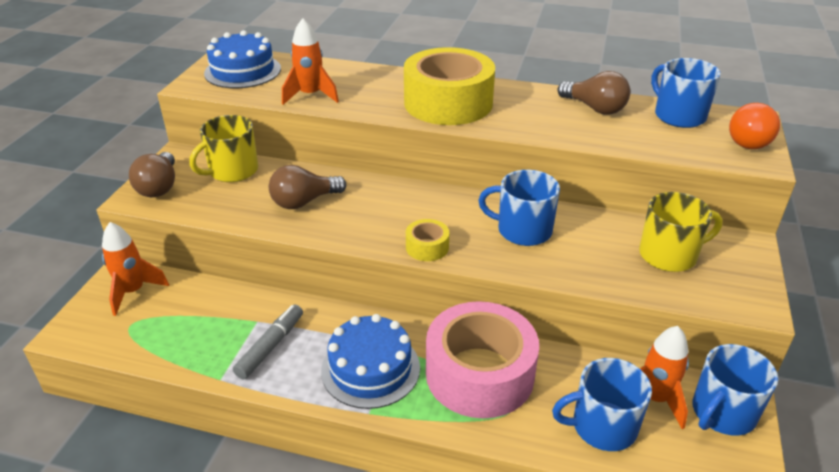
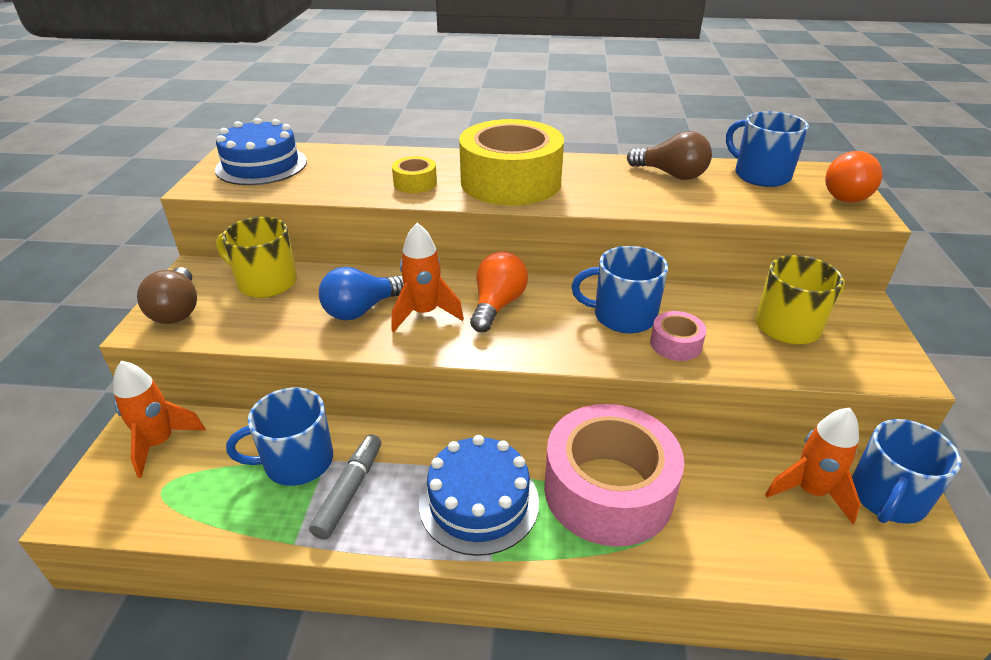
camera: 10 degrees left, 0 degrees up
yellow mug [189,115,258,182] -> yellow mug turned 75 degrees clockwise [216,217,297,298]
brown light bulb [269,165,346,209] -> blue light bulb [319,267,404,320]
orange rocket [282,18,339,105] -> orange rocket moved to [392,223,464,332]
yellow tape [406,219,449,261] -> yellow tape moved to [392,156,437,193]
blue mug [552,358,652,451] -> blue mug moved to [226,387,333,486]
none -> orange light bulb [470,251,528,332]
none -> pink tape [650,311,707,361]

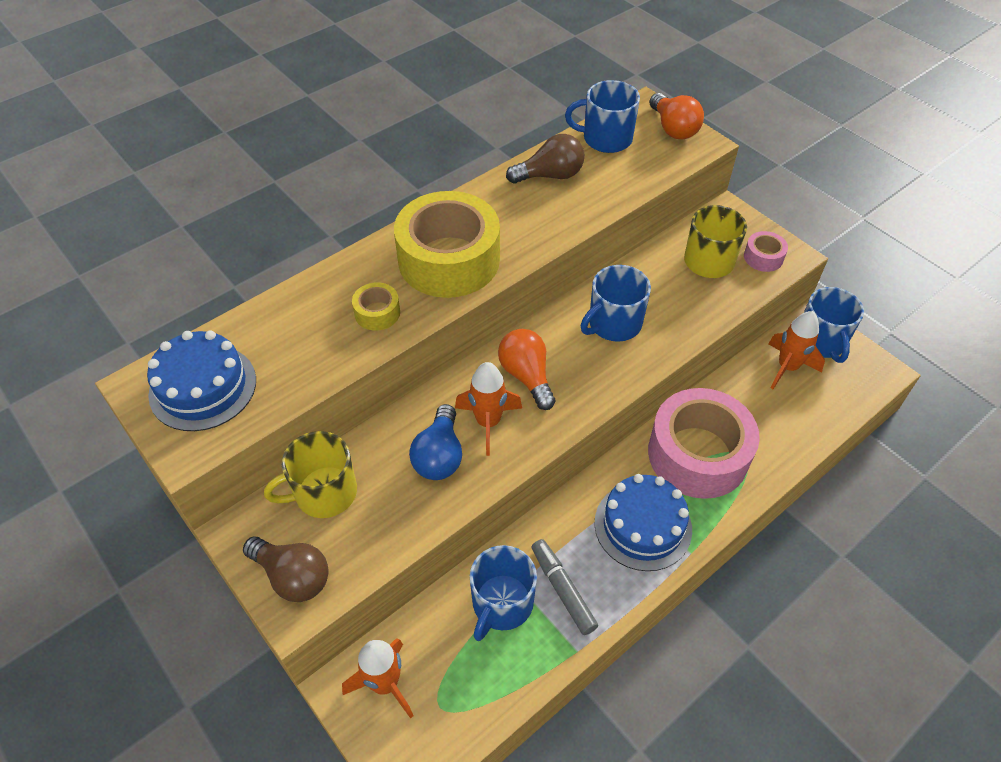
camera: 45 degrees left, 15 degrees up
pink tape [650,311,707,361] -> pink tape moved to [744,231,788,272]

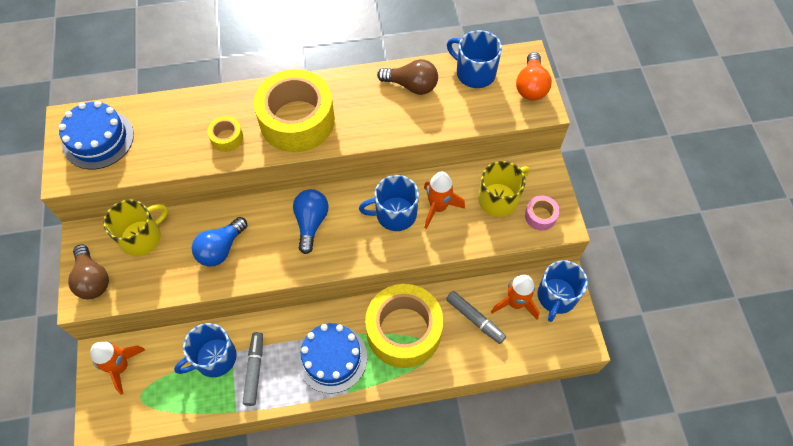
camera: 30 degrees right, 10 degrees up
yellow mug [264,431,357,518] -> yellow mug turned 135 degrees clockwise [103,199,168,256]
orange rocket [455,362,522,456] -> orange rocket moved to [424,171,465,229]
orange light bulb [498,329,555,410] -> blue light bulb [293,189,328,254]
pink tape [648,388,760,499] -> yellow tape [365,284,443,368]
none -> grey marker [446,291,506,344]

